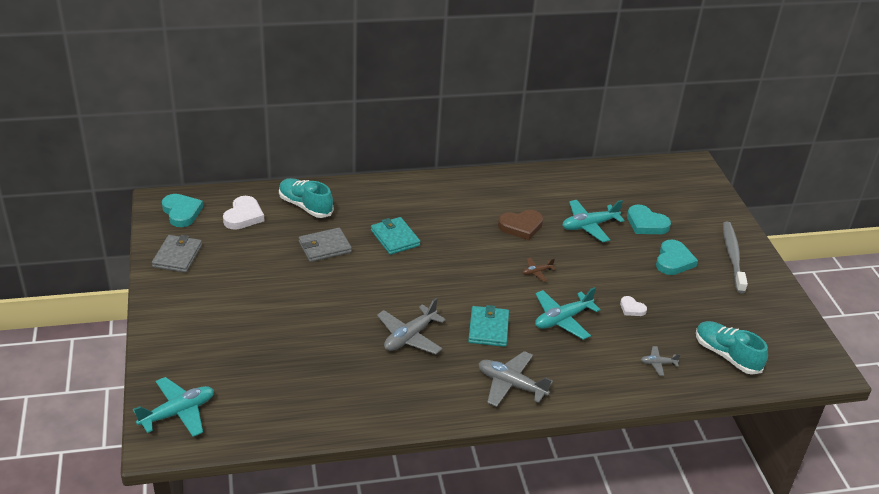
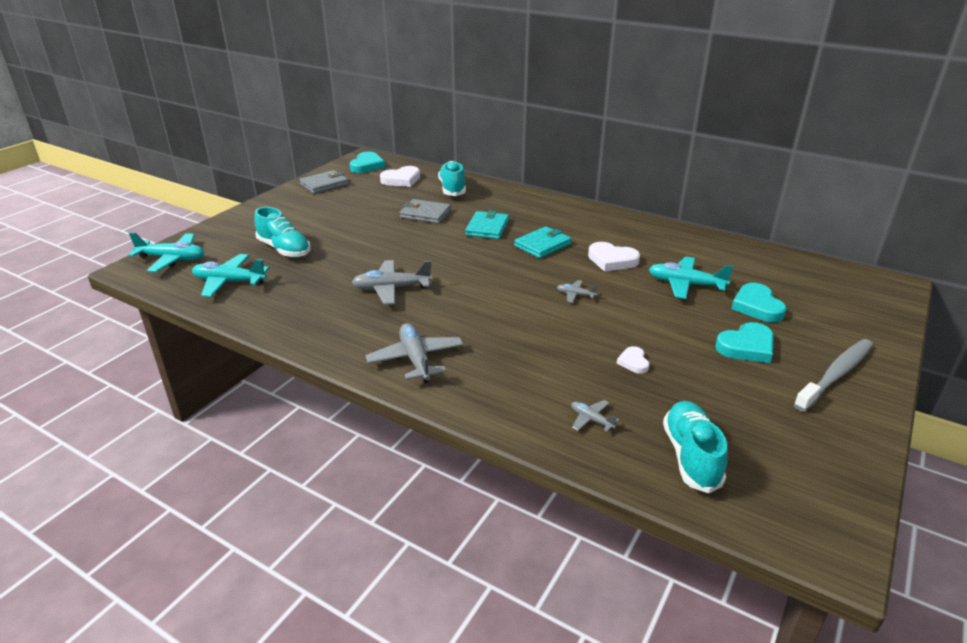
camera: 45 degrees right, 5 degrees down
turquoise wallet [468,305,509,347] -> turquoise wallet moved to [514,226,572,258]
brown heart [498,210,543,240] -> white heart [588,242,640,272]
brown plane [522,258,556,282] -> grey plane [557,280,598,303]
turquoise plane [535,287,601,340] -> turquoise plane moved to [192,254,269,297]
none -> turquoise shoe [254,207,311,257]

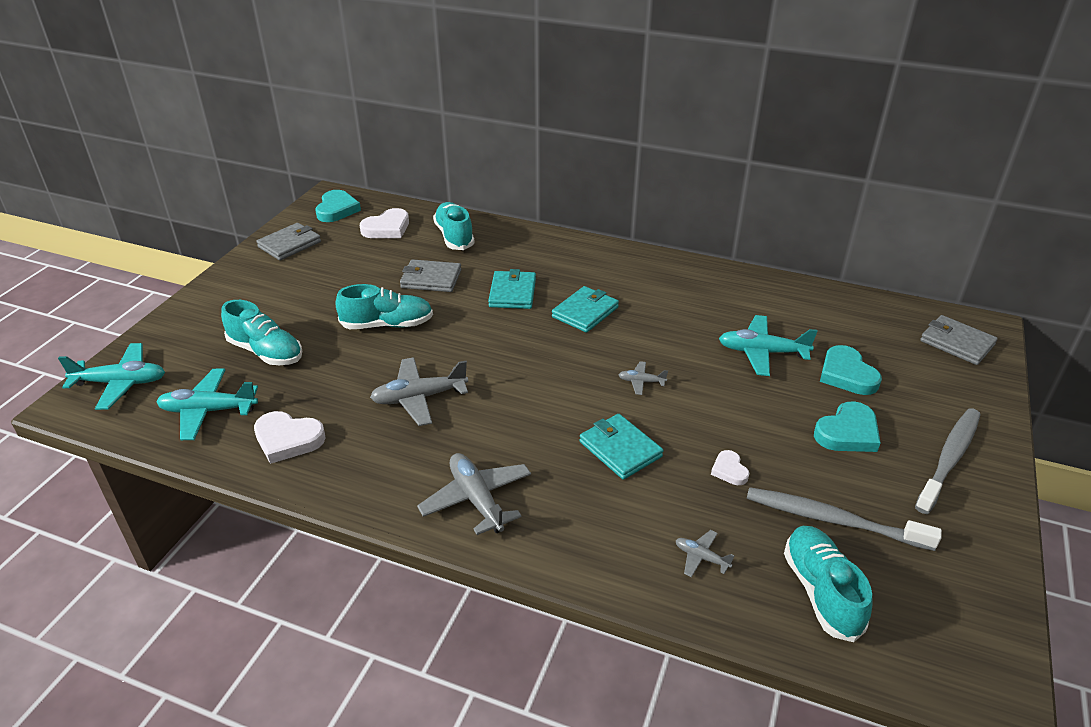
camera: 10 degrees left, 5 degrees up
white heart [588,242,640,272] -> white heart moved to [254,411,326,464]
none -> turquoise shoe [336,284,433,329]
none -> turquoise wallet [579,414,663,480]
none -> grey toothbrush [747,487,942,551]
none -> grey wallet [920,315,998,365]

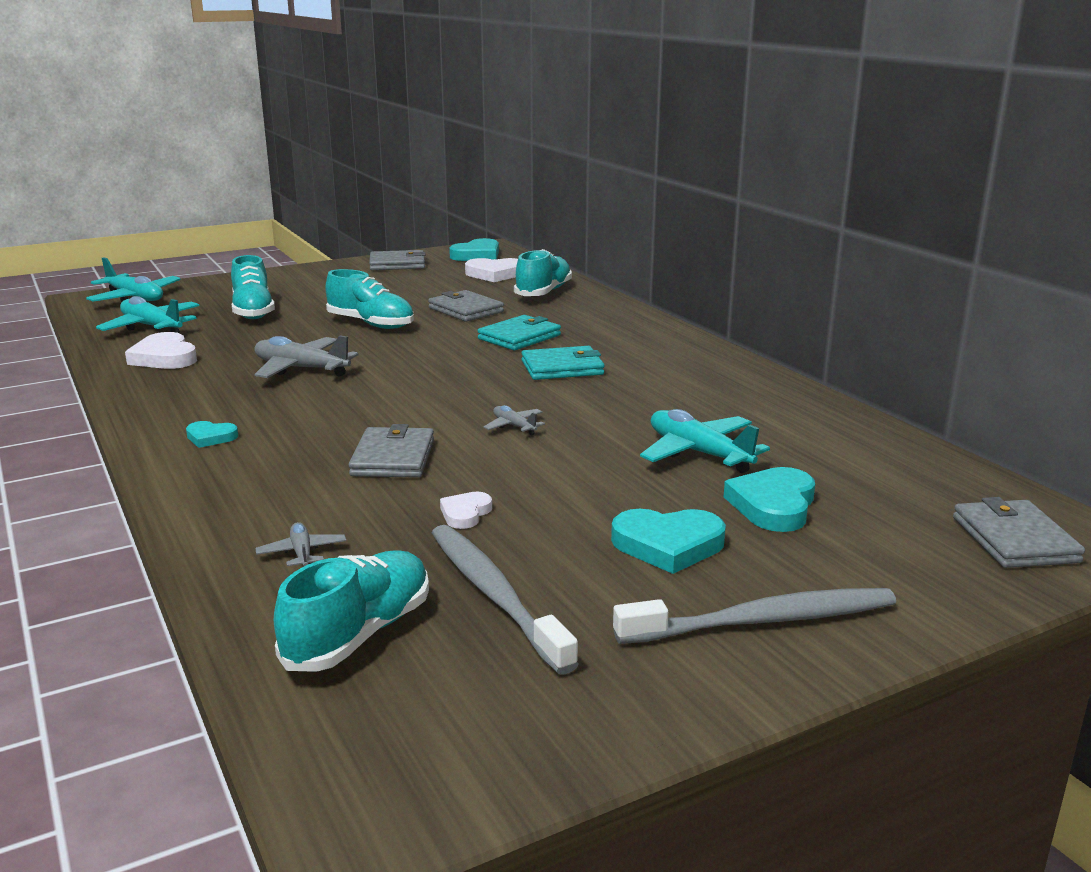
camera: 40 degrees right, 15 degrees down
grey plane [417,453,531,535] -> turquoise heart [186,421,238,448]
turquoise wallet [579,414,663,480] -> grey wallet [349,424,434,478]

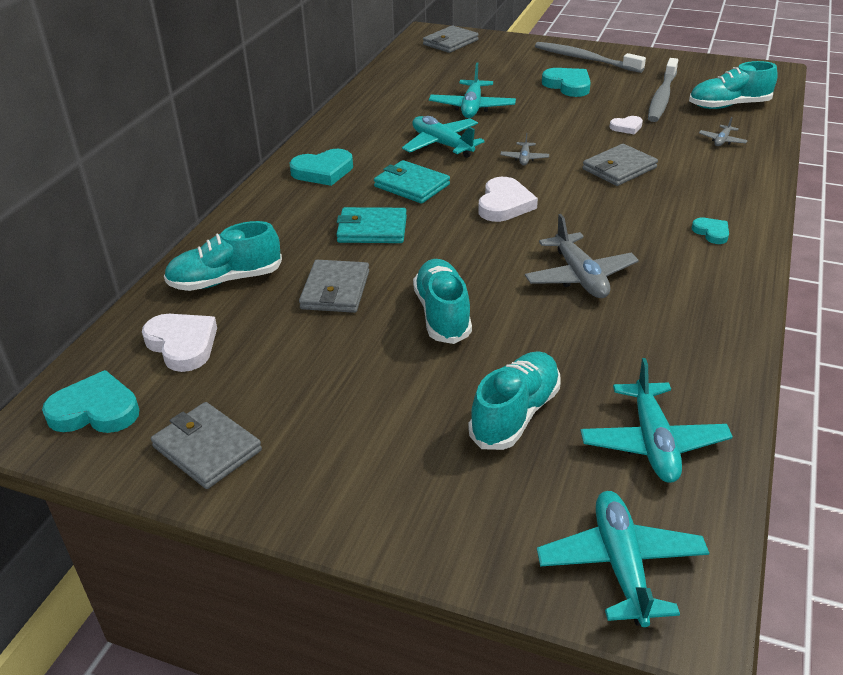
camera: 130 degrees left, 15 degrees up
white heart [125,332,197,369] -> white heart moved to [478,177,538,222]
turquoise heart [724,467,815,532] -> turquoise heart moved to [290,149,353,186]
none -> turquoise plane [402,116,485,158]

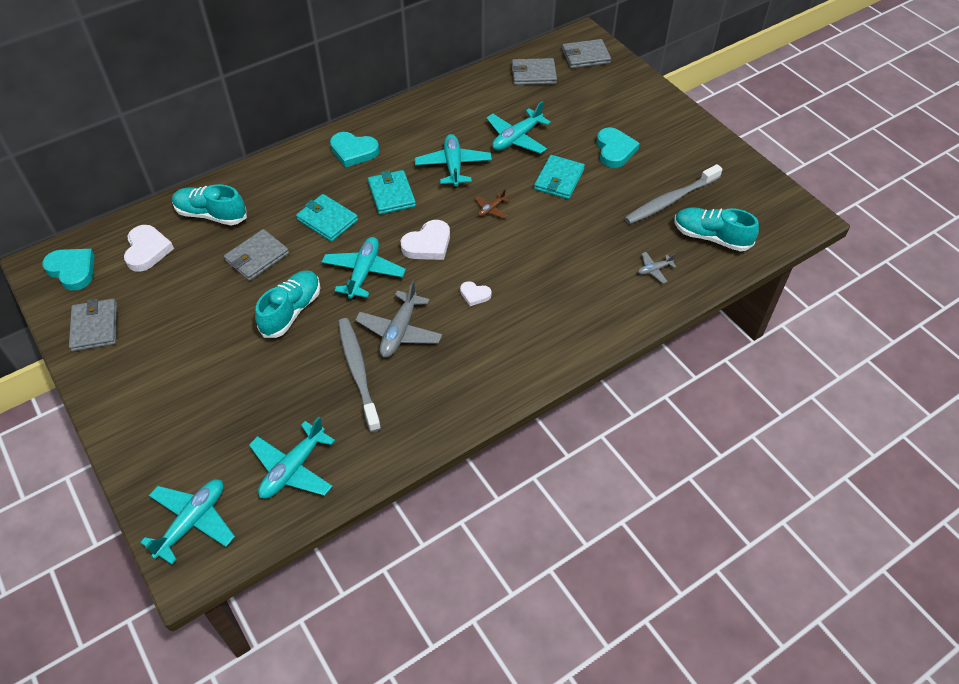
camera: 35 degrees right, 15 degrees up
turquoise shoe [468,351,561,450] -> none
grey plane [500,133,549,165] -> brown plane [475,189,510,219]
grey toothbrush [535,42,646,73] -> grey toothbrush moved to [338,318,381,432]
grey wallet [583,144,658,186] -> grey wallet moved to [512,58,557,85]
white heart [609,116,643,134] -> white heart moved to [460,281,492,306]
turquoise heart [692,218,729,244] -> none
none -> turquoise plane [322,237,406,299]
none -> turquoise wallet [534,155,585,199]

